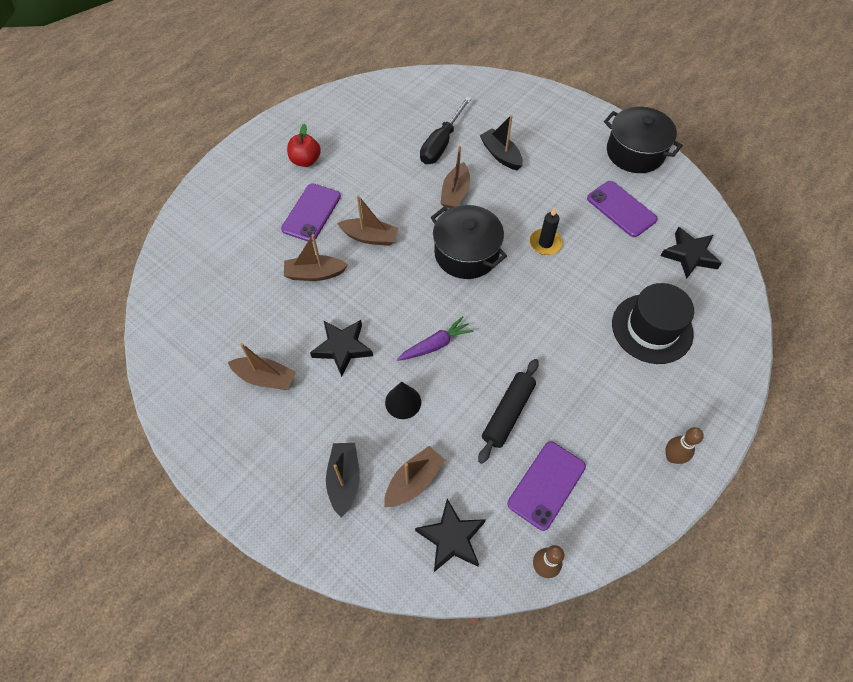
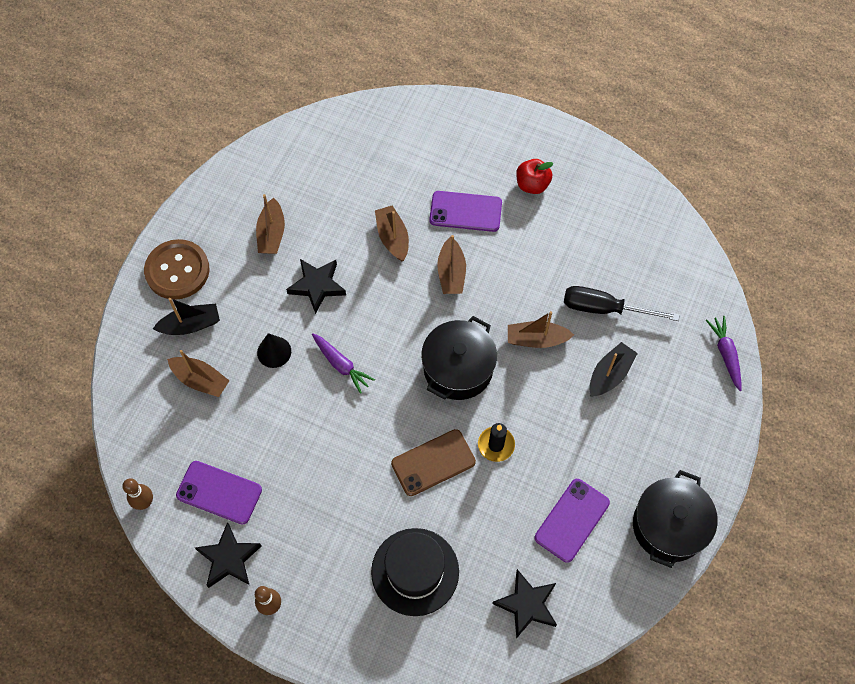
camera: 75 degrees right, 5 degrees up
black star [415,499,486,572] -> black star moved to [195,522,262,588]
black rolling pin [478,359,539,464] -> none
none -> brown button [144,239,210,300]
none -> brown phone [391,429,476,496]
none -> purple carrot [706,316,741,391]

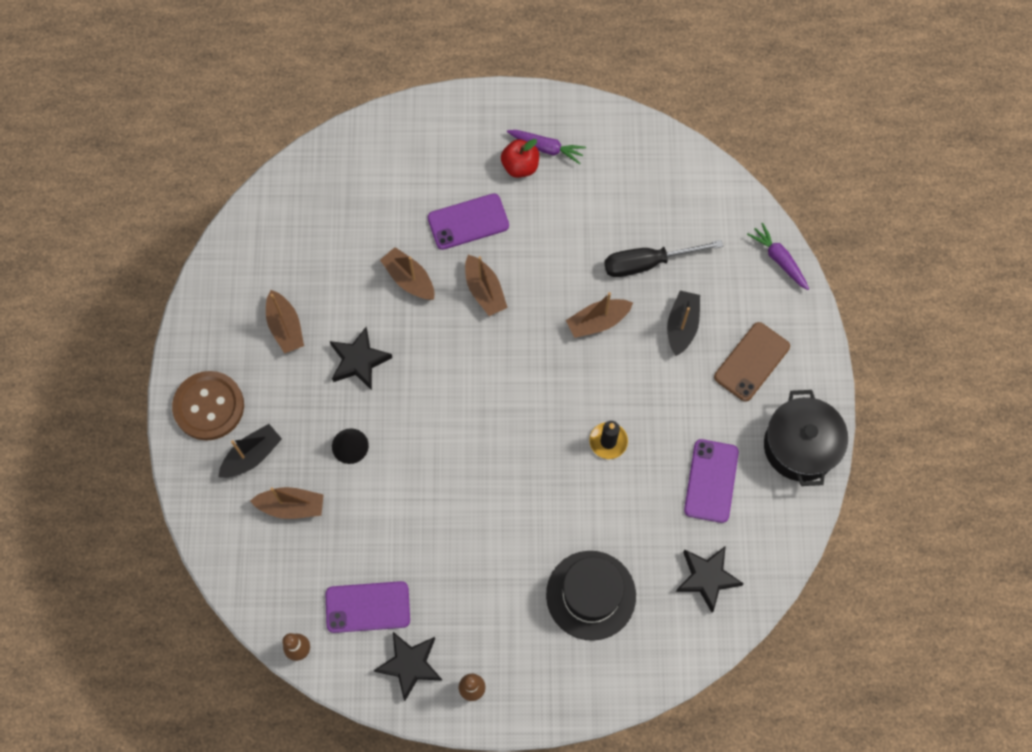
camera: 25 degrees left, 5 degrees up
purple carrot [312,333,375,394] -> purple carrot moved to [507,130,586,164]
brown phone [391,429,476,496] -> brown phone moved to [714,322,790,402]
black pot [421,316,497,400] -> none

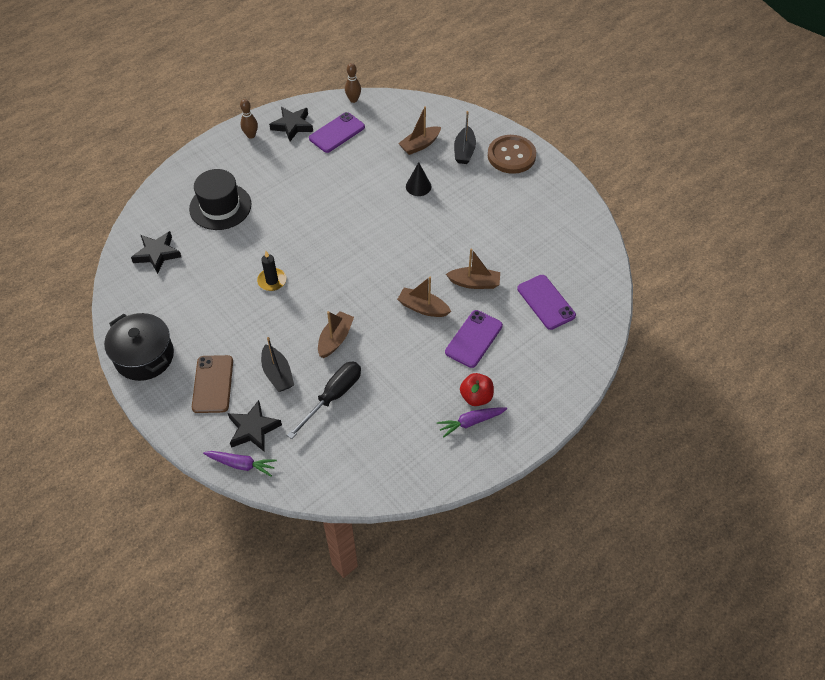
camera: 140 degrees right, 15 degrees down
brown boat [266,290,304,354] -> none
black star [330,327,392,390] -> black star moved to [228,400,282,452]
purple phone [684,439,739,523] -> purple phone moved to [517,275,576,330]

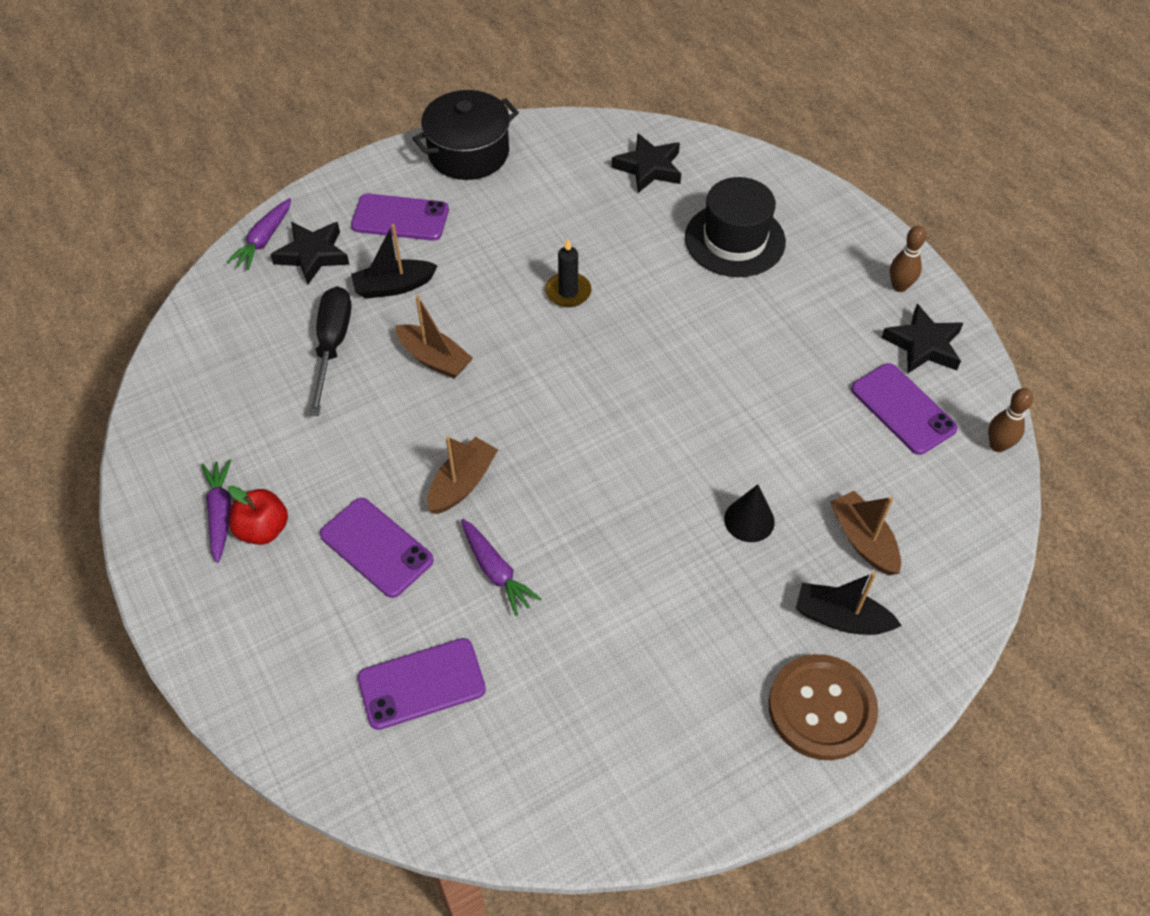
camera: 100 degrees right, 0 degrees up
brown phone [192,355,233,413] -> purple phone [351,193,449,241]
black screwdriver [287,361,361,439] -> black screwdriver turned 135 degrees counterclockwise [309,286,351,416]
brown boat [446,248,500,289] -> purple carrot [461,519,541,616]

